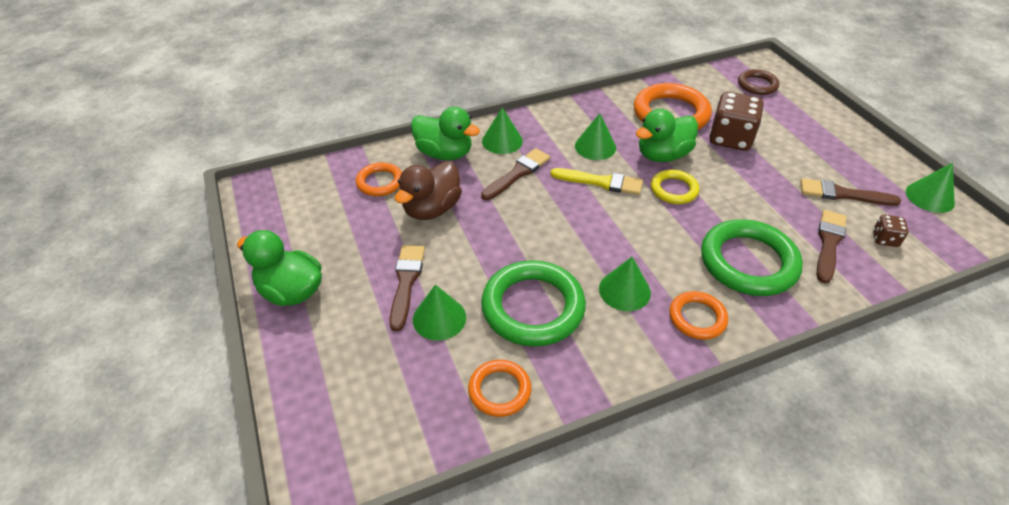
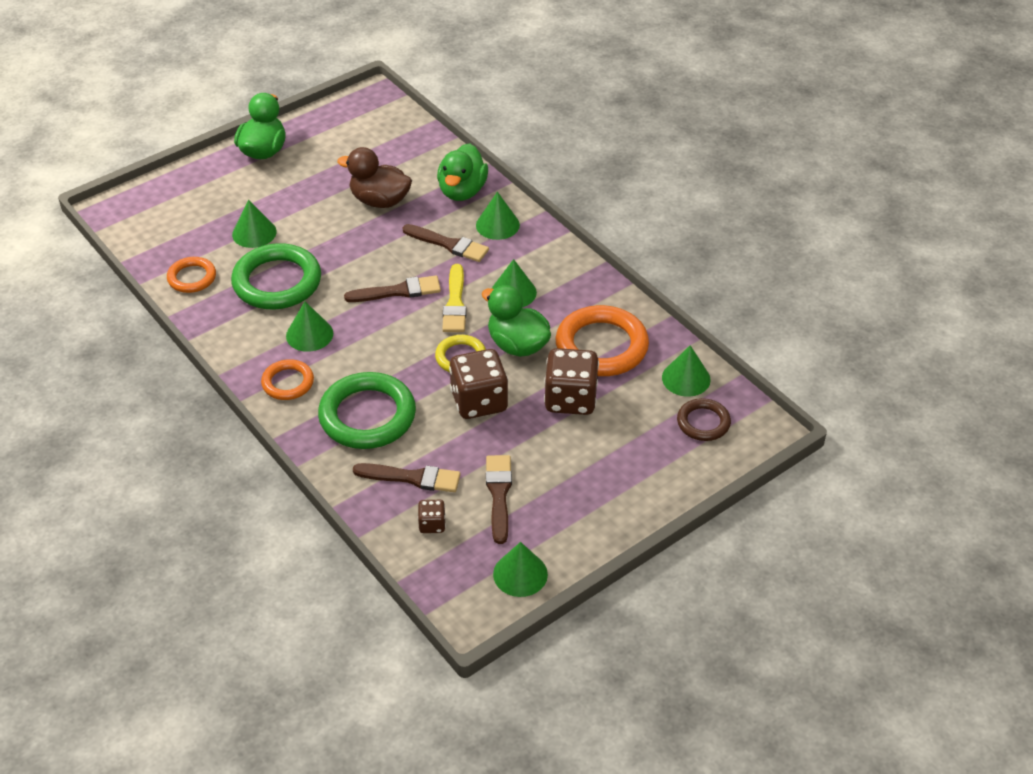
camera: 75 degrees right, 0 degrees up
orange ring [356,162,402,196] -> none
brown brush [389,245,425,331] -> brown brush moved to [344,276,441,302]
none -> brown dice [449,349,508,419]
none -> green cone [662,345,711,397]

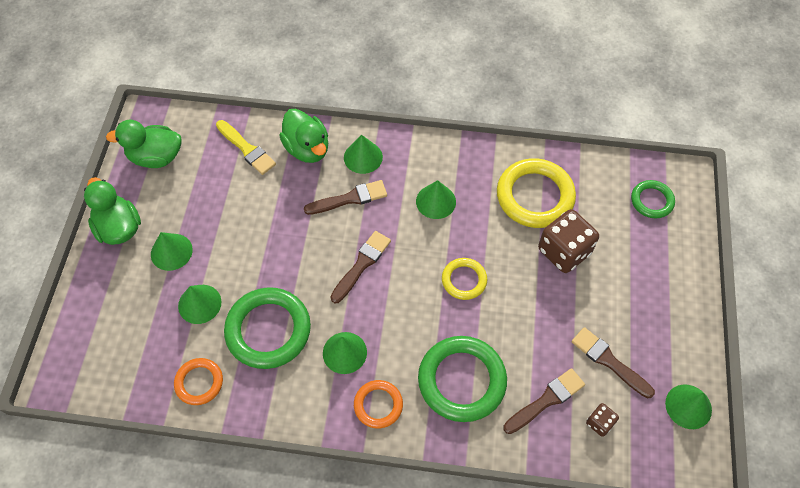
camera: 45 degrees left, 15 degrees up
brown duck [337,147,412,208] -> none
yellow brush [442,264,467,332] -> yellow brush moved to [216,120,276,175]
brown dice [449,349,508,419] -> none
green duck [482,285,551,357] -> green duck moved to [106,120,181,168]
orange ring [556,305,649,376] -> yellow ring [497,158,576,228]
green cone [662,345,711,397] -> green cone moved to [151,232,193,271]
brown ring [677,398,731,441] -> green ring [631,180,675,218]

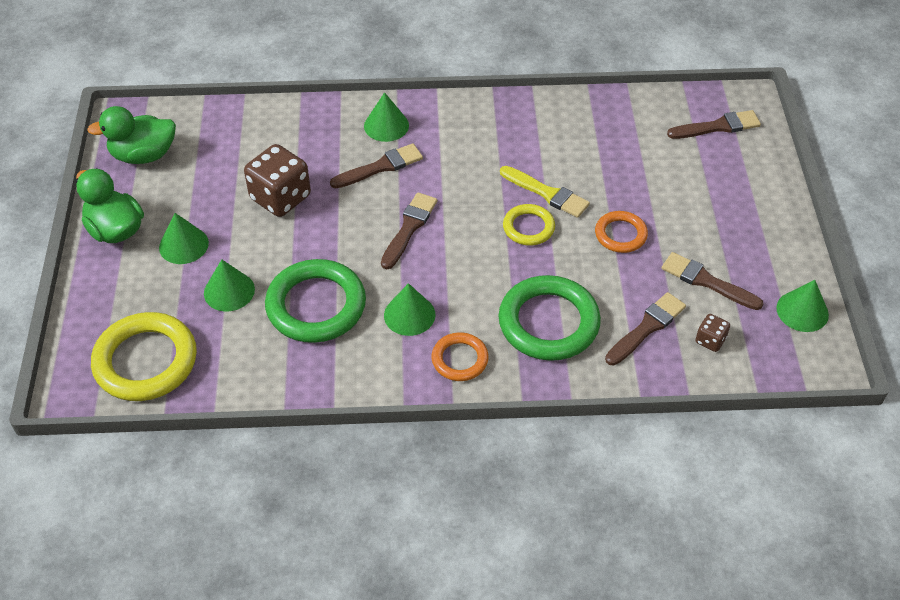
camera: 10 degrees left, 10 degrees down
orange ring [174,358,223,405] -> orange ring moved to [595,211,648,253]
yellow brush [216,120,276,175] -> yellow brush moved to [500,166,590,218]
green duck [279,109,328,163] -> none
green cone [416,180,456,219] -> none
yellow ring [497,158,576,228] -> yellow ring moved to [91,312,197,401]
brown dice [538,209,599,273] -> brown dice moved to [244,144,311,217]
green ring [631,180,675,218] -> brown brush [667,110,761,139]

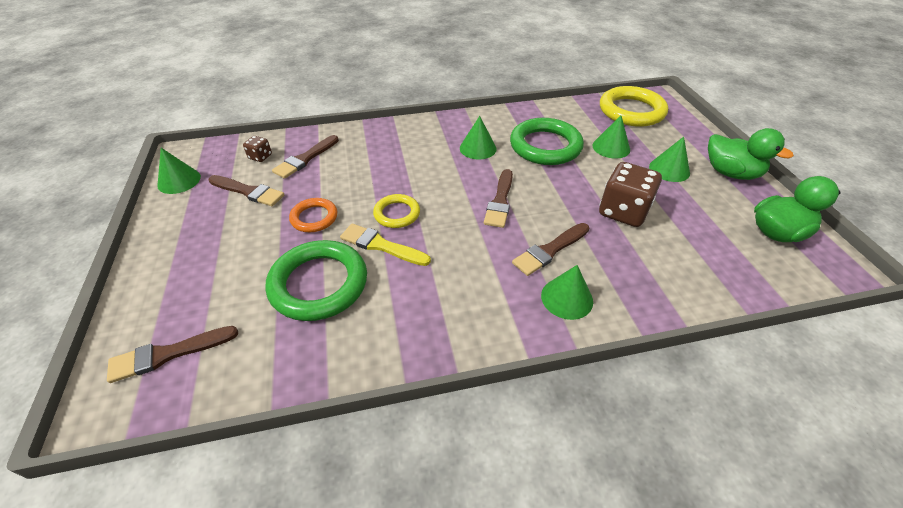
camera: 170 degrees right, 5 degrees down
orange ring [431,332,489,381] -> none
green ring [498,275,601,361] -> green ring moved to [266,240,367,321]

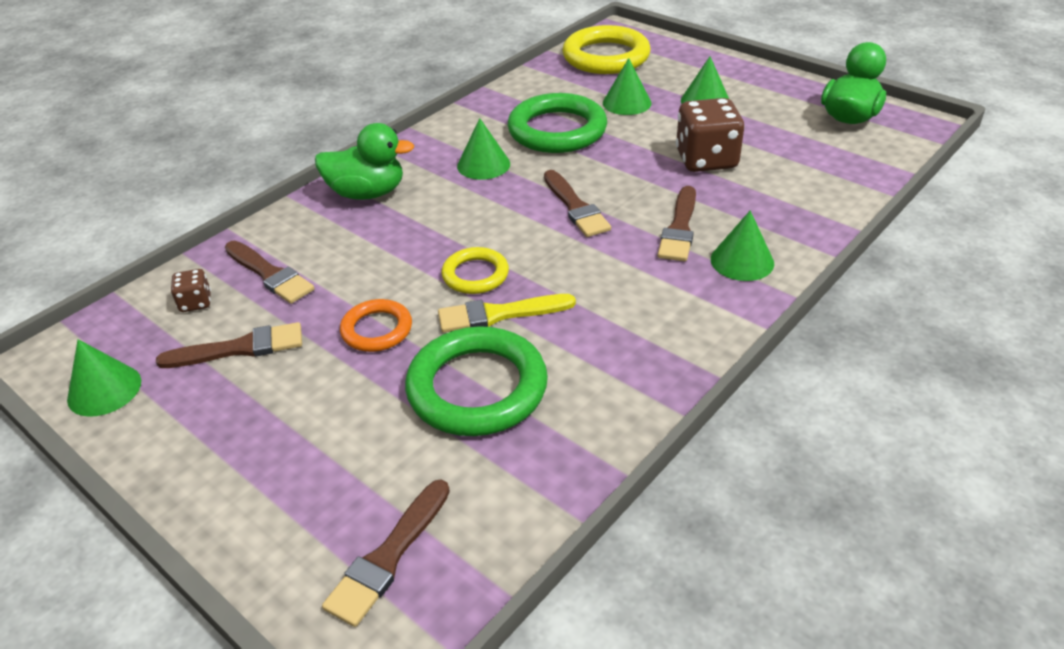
camera: 35 degrees left, 5 degrees down
brown brush [272,135,339,179] -> brown brush turned 45 degrees counterclockwise [225,241,314,304]
green duck [708,128,794,180] -> green duck moved to [315,123,414,200]

